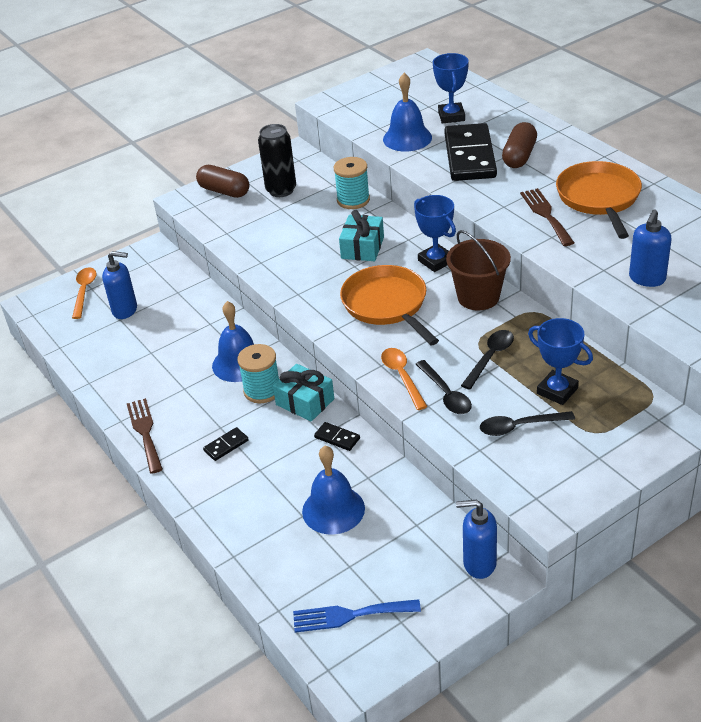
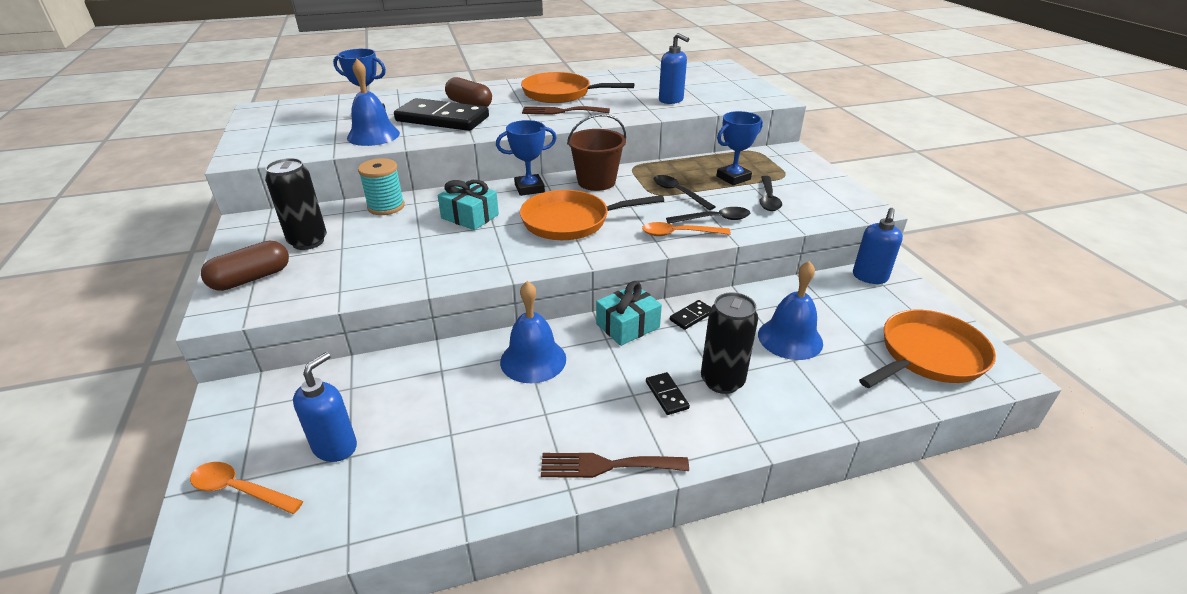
camera: 75 degrees left, 5 degrees down
turquoise spool [237,344,279,403] -> none
blue fork [293,599,421,633] -> orange pan [859,310,996,388]
none -> black can [701,292,758,394]

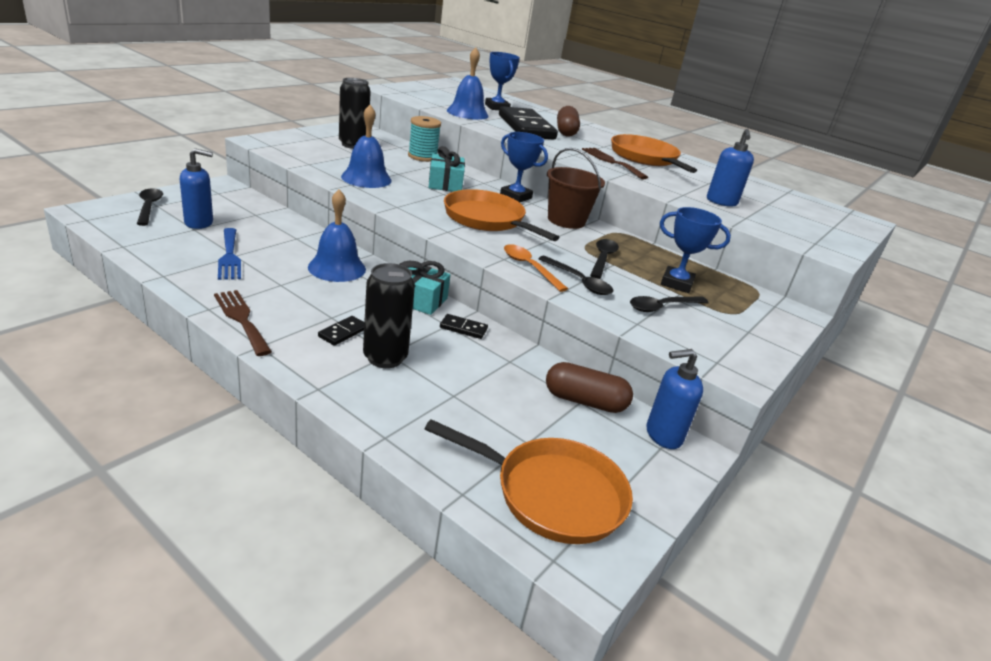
camera: 50 degrees right, 5 degrees down
orange spoon [190,462,303,514] -> black spoon [137,188,163,226]
brown capsule [201,241,289,291] -> brown capsule moved to [546,362,633,413]
blue bell [758,261,823,360] -> blue bell moved to [341,105,392,188]
none -> blue fork [218,228,241,280]

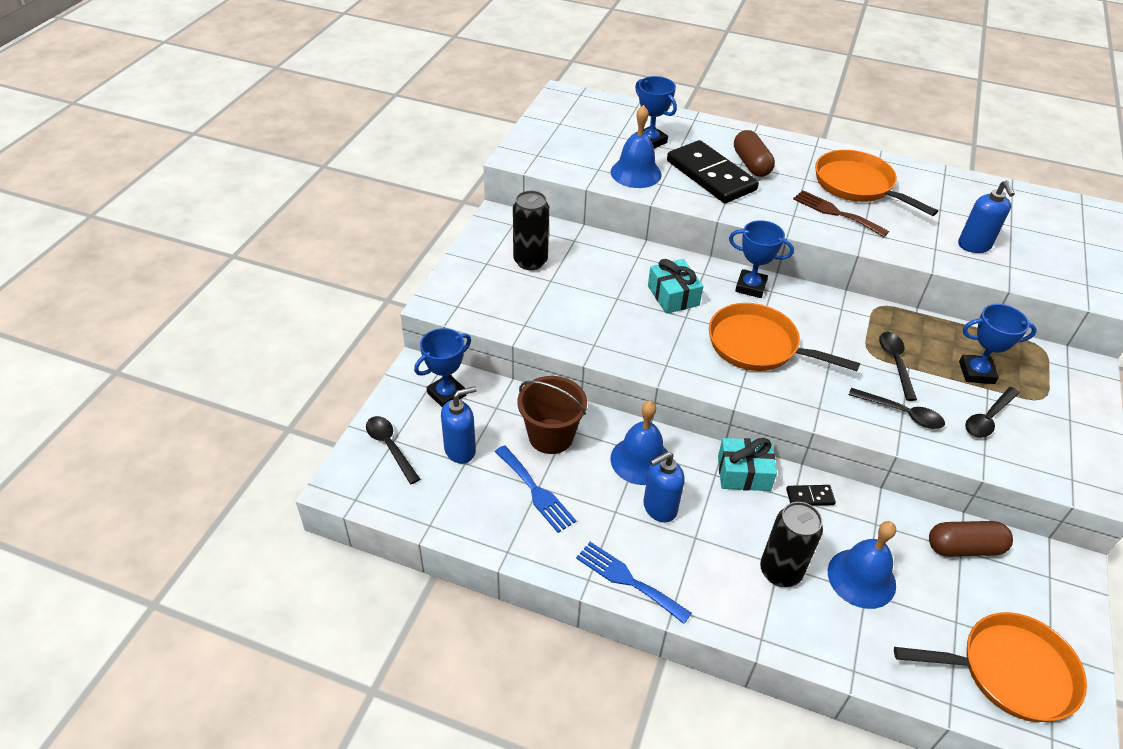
camera: 15 degrees left, 15 degrees up
brown fork [214,290,272,356] -> blue fork [576,542,692,624]
black domino [318,316,364,346] -> none
blue bell [341,105,392,188] -> blue bell moved to [828,521,896,609]
turquoise spool [408,116,441,162] -> none
orange spoon [504,244,568,292] -> none
brown bucket [547,148,605,229] -> brown bucket moved to [517,376,587,454]
blue soap dispenser [647,349,703,449] -> blue soap dispenser moved to [643,452,685,523]
none -> blue trophy [414,328,471,407]

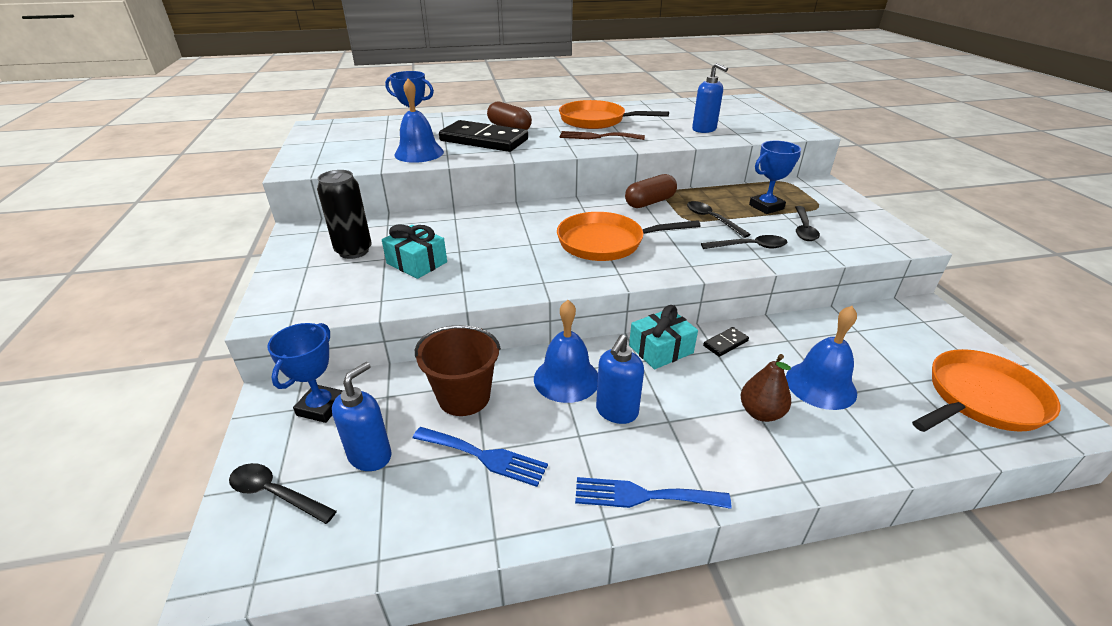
camera: 30 degrees left, 10 degrees down
turquoise gift [648,259,703,314] -> turquoise gift moved to [382,224,447,279]
blue trophy [729,220,794,298] -> none
black can [760,502,823,587] -> brown pear [741,354,791,422]
brown capsule [929,521,1013,557] -> brown capsule moved to [625,174,677,208]

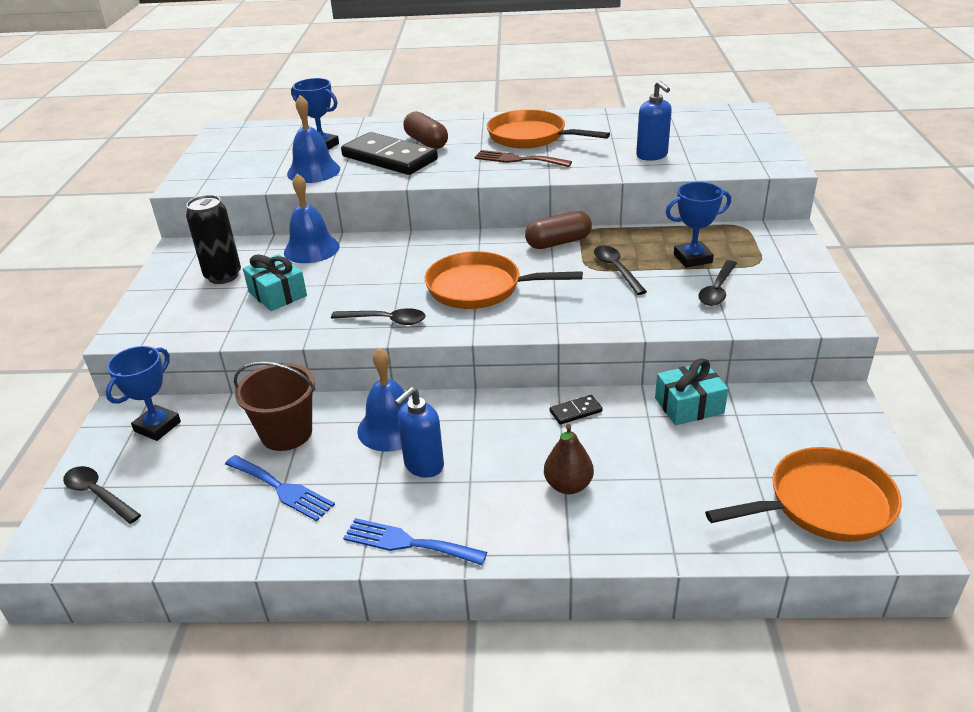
camera: 15 degrees right, 0 degrees up
blue soap dispenser [332,362,392,471] -> none
turquoise gift [629,305,698,369] -> turquoise gift moved to [655,358,728,425]
black spoon [701,235,787,249] -> black spoon moved to [331,308,425,325]
blue bell [786,306,857,410] -> blue bell moved to [284,174,340,263]

